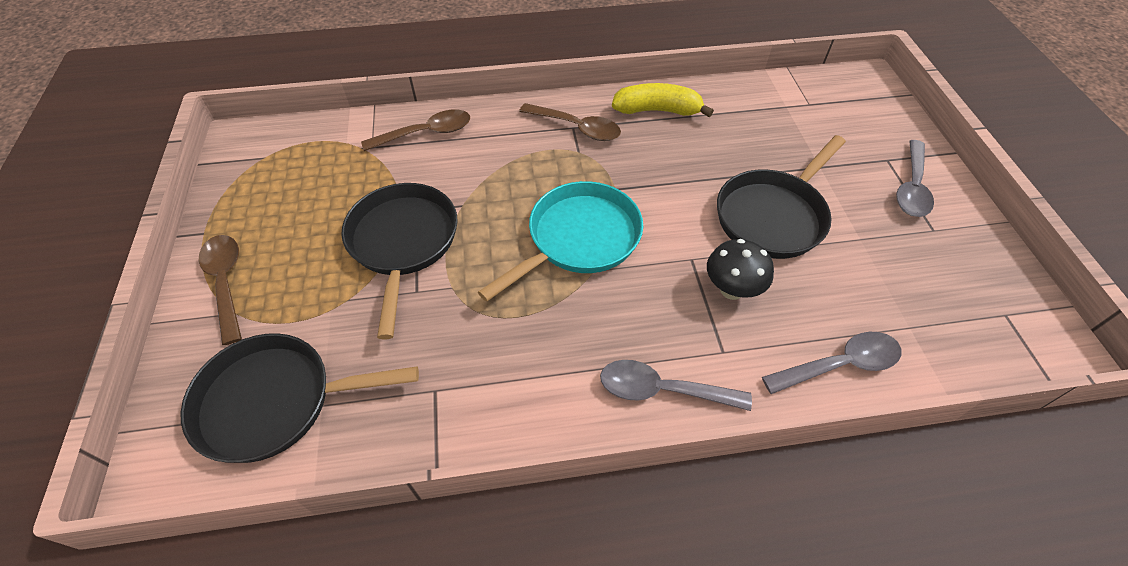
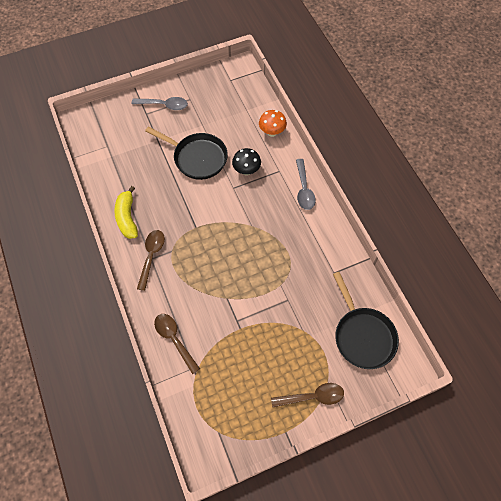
camera: 105 degrees left, 10 degrees up
brown spoon [199,235,242,345] -> brown spoon turned 150 degrees counterclockwise [271,383,344,407]
black pan [341,183,458,340] -> none
turquoise pan [478,181,643,302] -> none
grey spoon [762,332,901,394] -> orange mushroom [259,110,287,137]

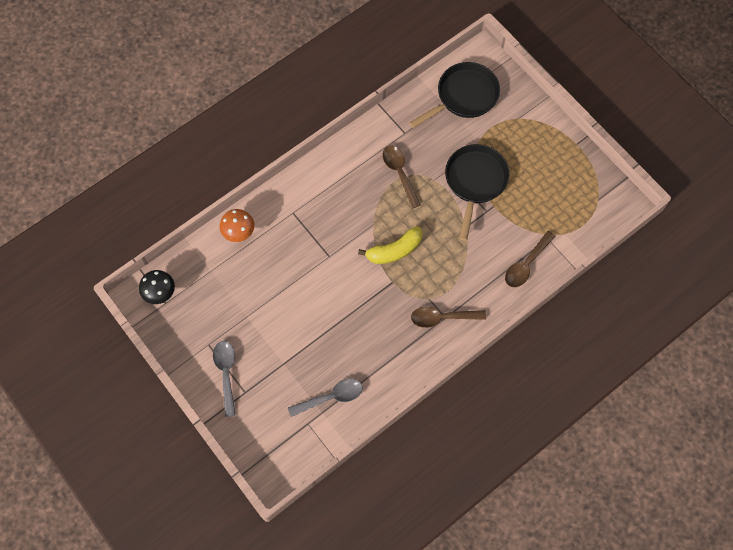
camera: 105 degrees left, 5 degrees up
yellow banana [114,186,138,239] -> yellow banana moved to [358,226,423,264]
black pan [145,127,228,180] -> black pan moved to [445,144,509,241]
black mushroom [232,148,261,175] -> black mushroom moved to [139,270,175,304]
brown spoon [271,383,344,407] -> brown spoon moved to [383,145,421,209]
grey spoon [296,159,316,210] -> grey spoon moved to [288,379,363,417]

